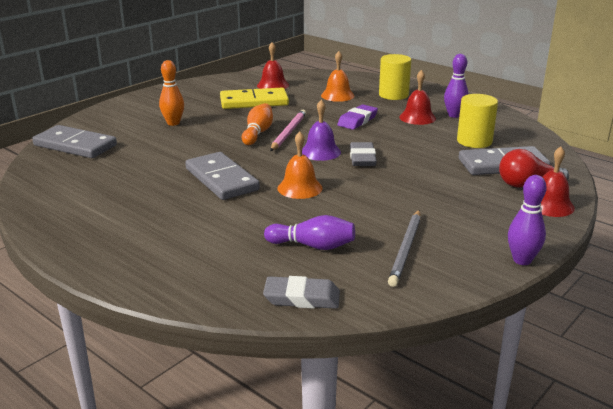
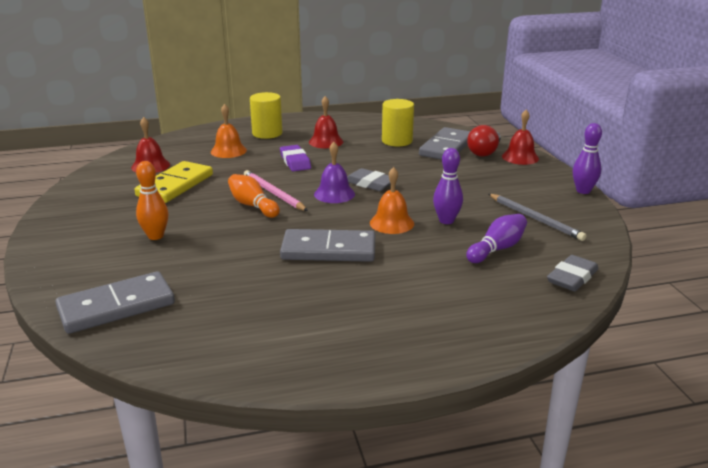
camera: 55 degrees left, 0 degrees up
purple bowling pin [444,54,469,118] -> purple bowling pin moved to [433,148,463,224]

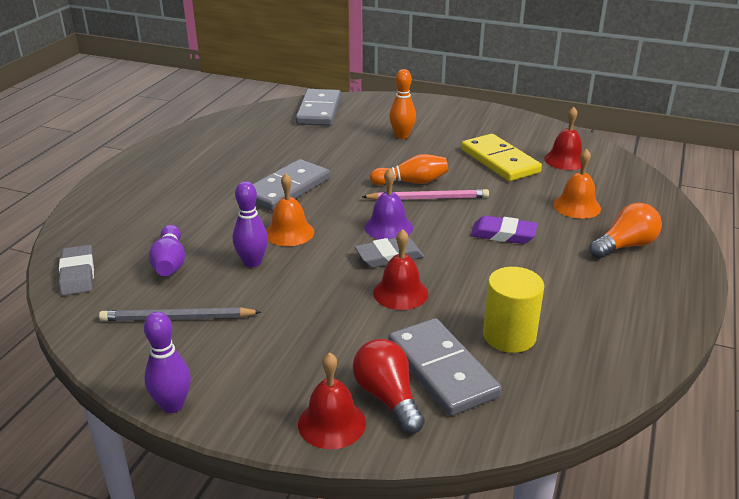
camera: 125 degrees right, 5 degrees up
yellow cylinder [250,92,282,139] -> orange light bulb [589,203,662,258]
red bell [309,96,343,148] -> red bell moved to [373,229,428,310]

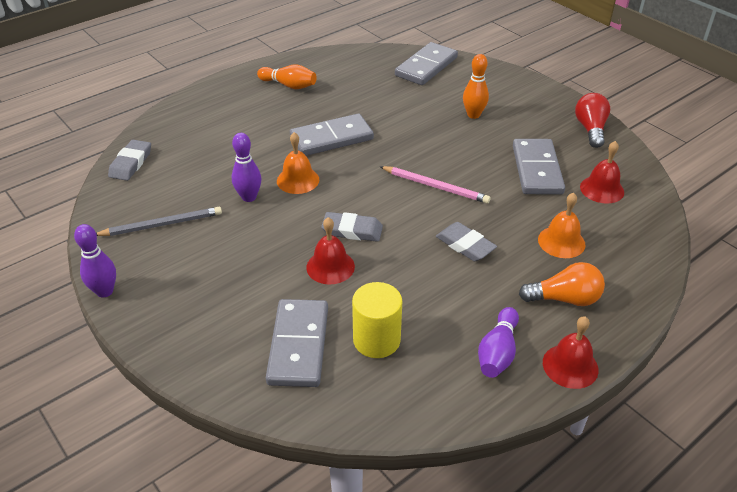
camera: 30 degrees right, 10 degrees up
grey pencil [99,307,261,321] -> grey pencil turned 135 degrees clockwise [96,207,222,236]
purple bowling pin [149,225,185,276] -> purple bowling pin moved to [478,307,519,378]
red bell [298,352,366,449] -> red bell moved to [543,316,599,389]
red light bulb [353,339,425,434] -> red light bulb moved to [575,93,610,148]
purple bell [364,168,413,239] -> none
orange bowling pin [370,154,448,185] -> orange bowling pin moved to [257,65,317,89]
yellow domino [461,134,542,181] -> grey domino [513,139,565,195]
purple eraser [471,216,537,244] -> grey eraser [436,222,497,261]

